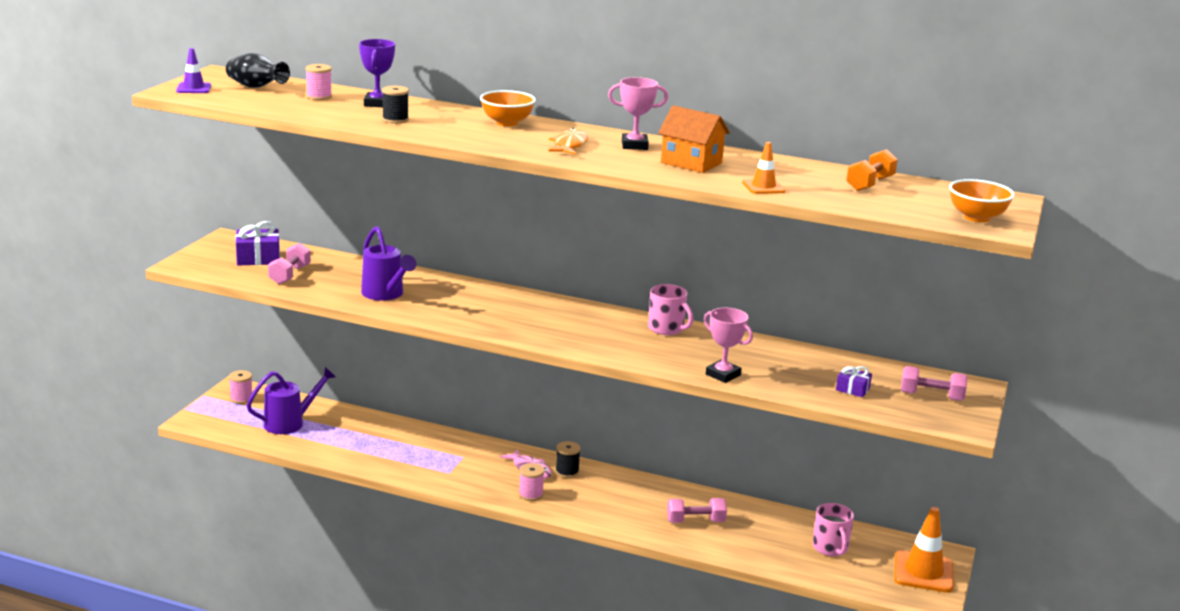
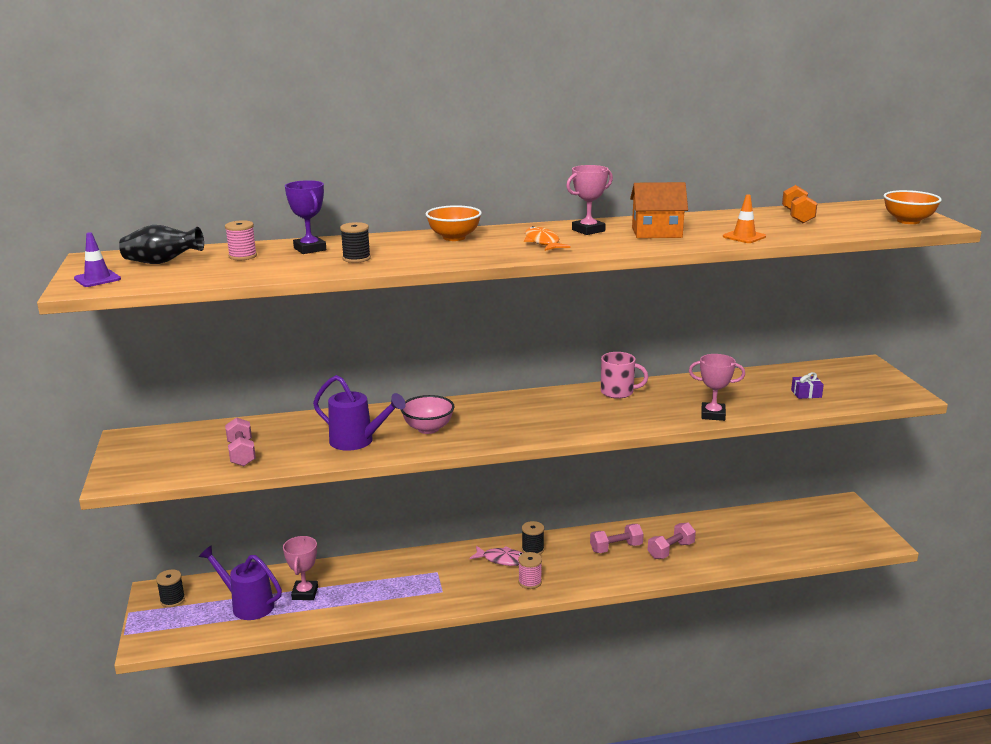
camera: 30 degrees left, 0 degrees up
pink spool [229,370,252,404] -> black spool [156,570,185,607]
purple gift [235,221,280,265] -> none
purple watering can [246,367,336,434] -> purple watering can turned 90 degrees counterclockwise [199,545,282,620]
pink mug [813,503,854,556] -> none
orange traffic cone [894,507,954,593] -> none
pink dumbbell [901,366,967,401] -> pink dumbbell moved to [590,524,644,553]
none -> pink trophy [283,536,318,600]
none -> pink bowl [401,395,454,434]

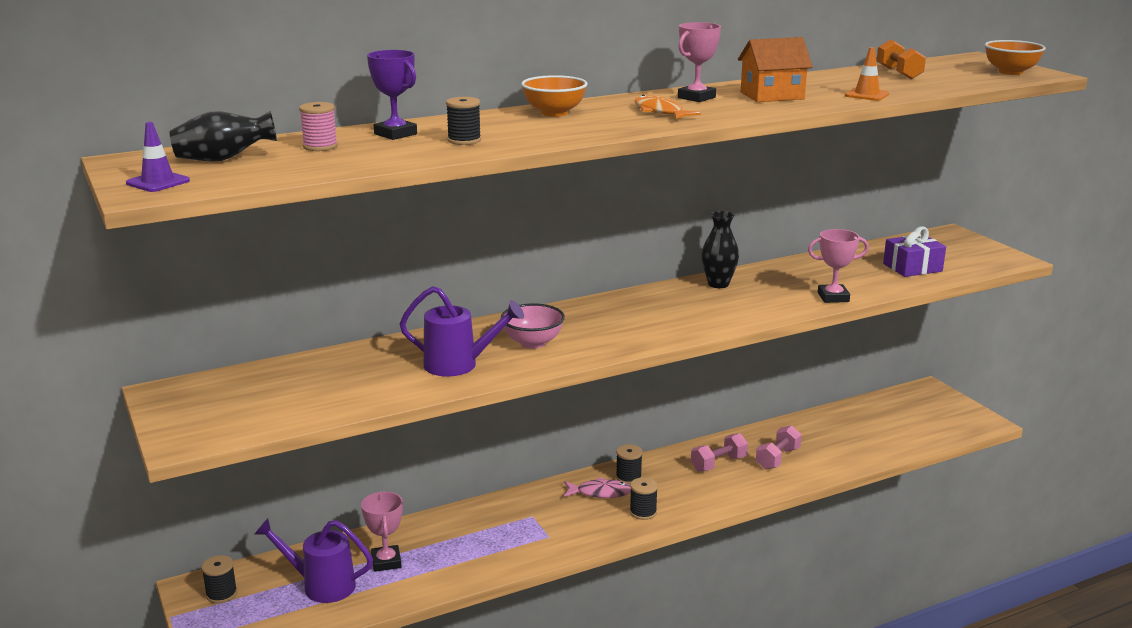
camera: 15 degrees left, 0 degrees up
pink dumbbell [225,417,256,466] -> none
pink spool [518,552,542,589] -> black spool [630,477,658,520]
pink mug [601,352,648,399] -> black vase [702,211,739,288]
purple gift [791,372,824,399] -> purple gift [883,226,946,277], size x1.69

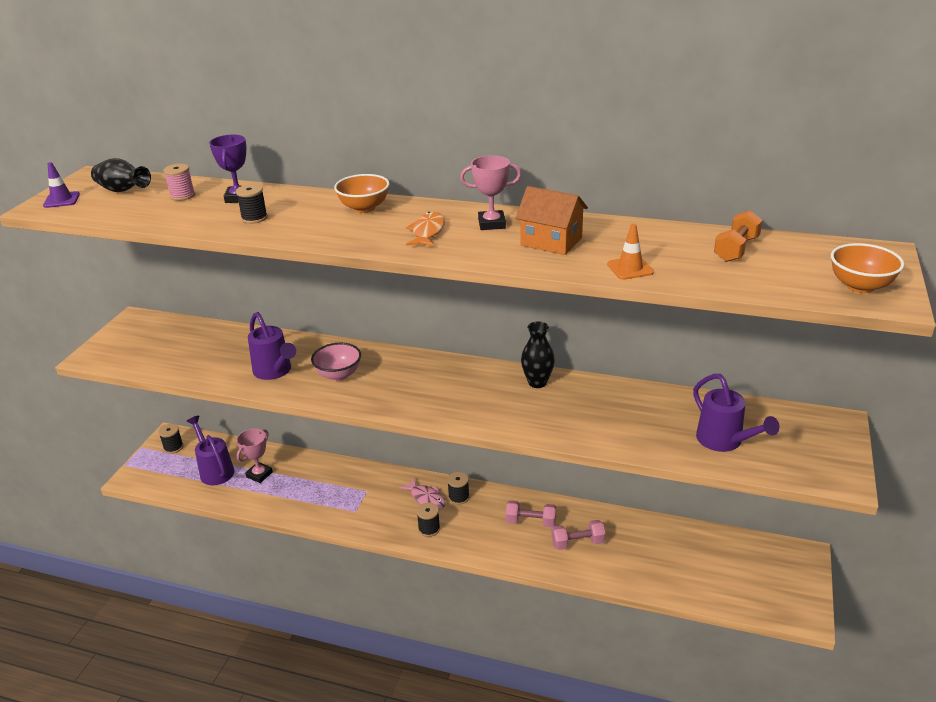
camera: 45 degrees right, 10 degrees up
pink trophy [808,229,869,303] -> none
purple gift [883,226,946,277] -> purple watering can [693,374,779,452]

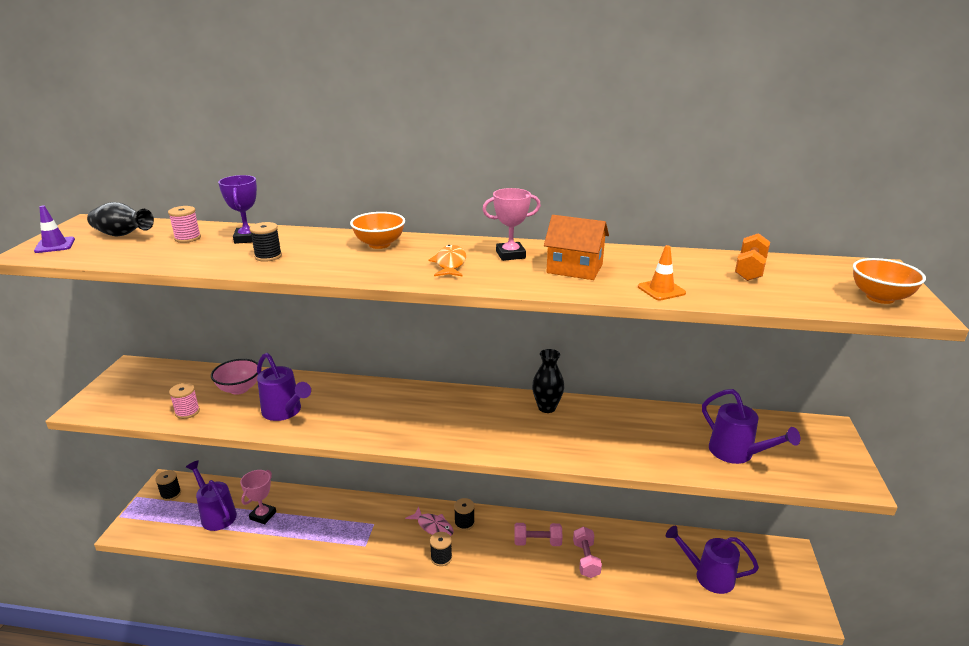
camera: 10 degrees left, 5 degrees down
pink bowl [311,343,361,381] -> pink bowl moved to [211,359,258,395]
pink dumbbell [551,520,606,550] -> pink dumbbell turned 75 degrees counterclockwise [573,527,602,578]
none -> pink spool [169,383,200,419]
none -> purple watering can [666,526,759,594]

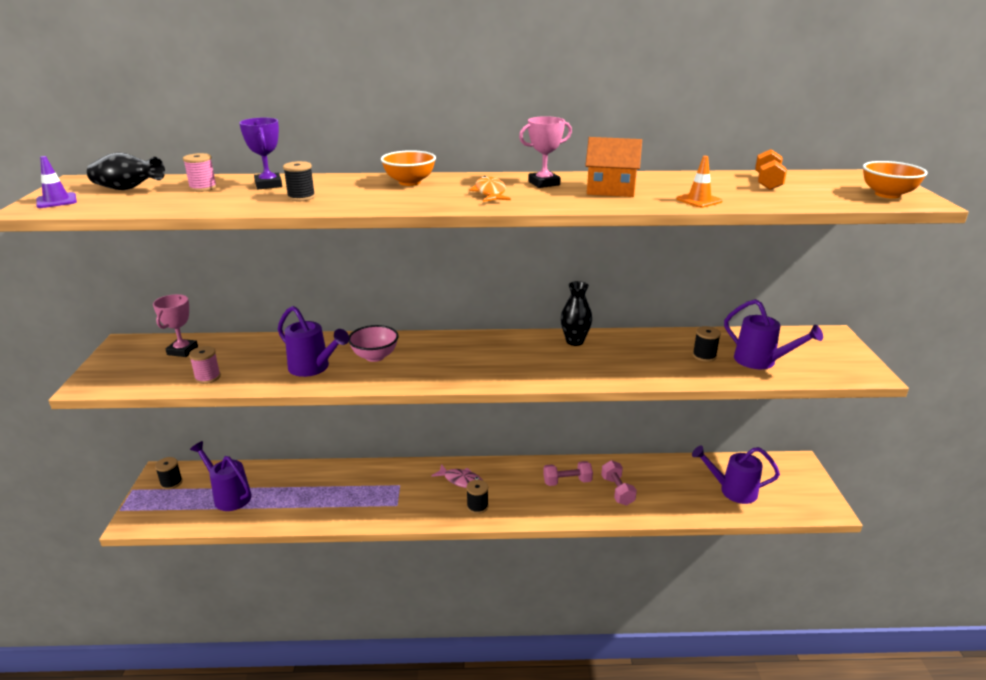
camera: 10 degrees left, 0 degrees up
pink bowl [211,359,258,395] -> pink bowl moved to [349,325,398,362]
pink trophy [240,470,276,524] -> pink trophy moved to [153,294,198,357]
black spool [454,498,475,531] -> black spool moved to [693,326,721,362]

